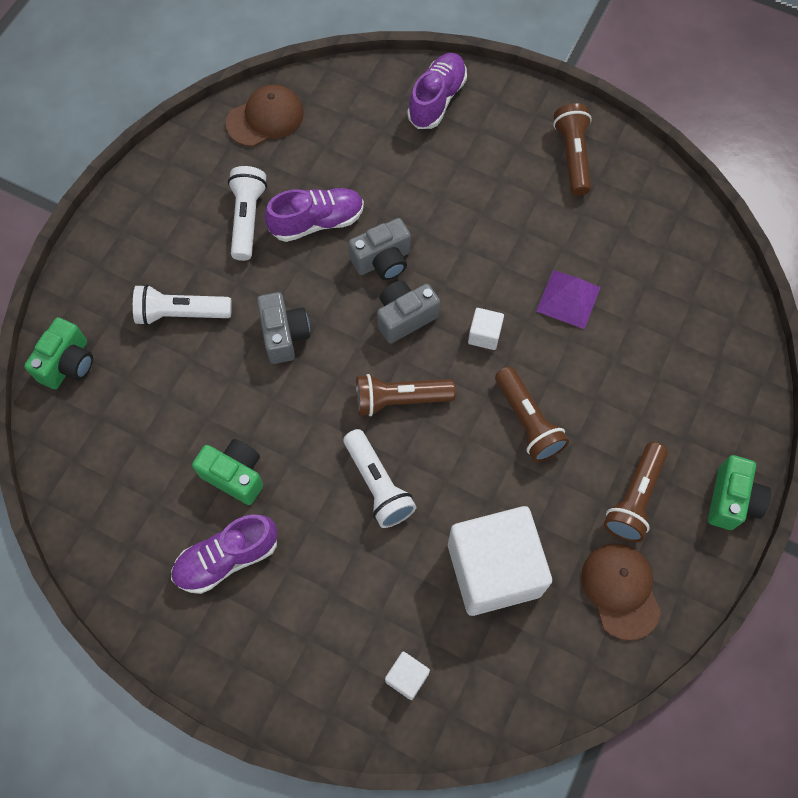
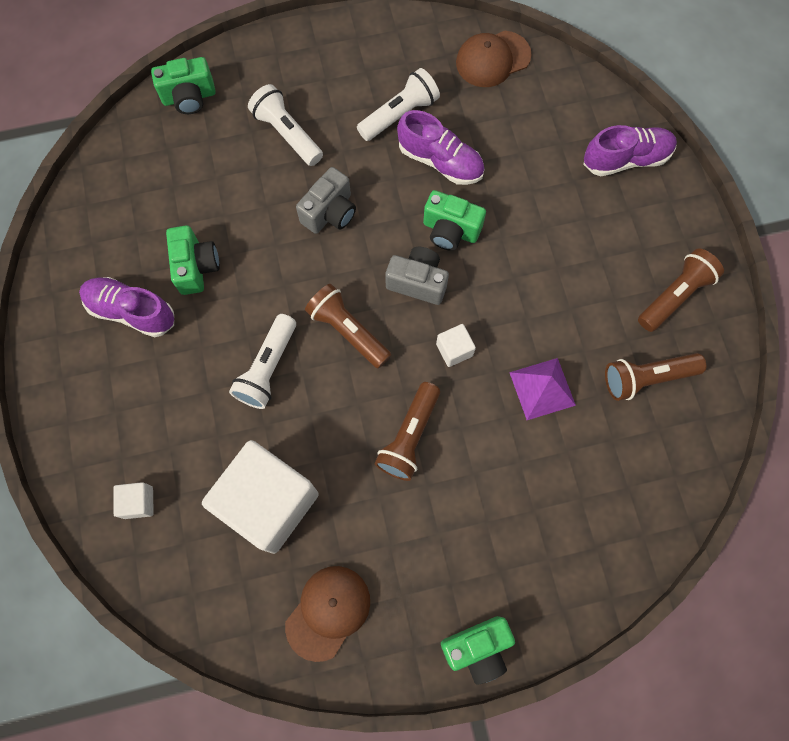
camera: 50 degrees right, 5 degrees up
brown cap [226,84,304,147] -> brown cap turned 135 degrees clockwise [456,31,531,87]
grey camera [349,218,411,280] -> green camera [423,190,486,250]
brown flashlight [604,442,668,542] -> brown flashlight moved to [605,353,706,401]

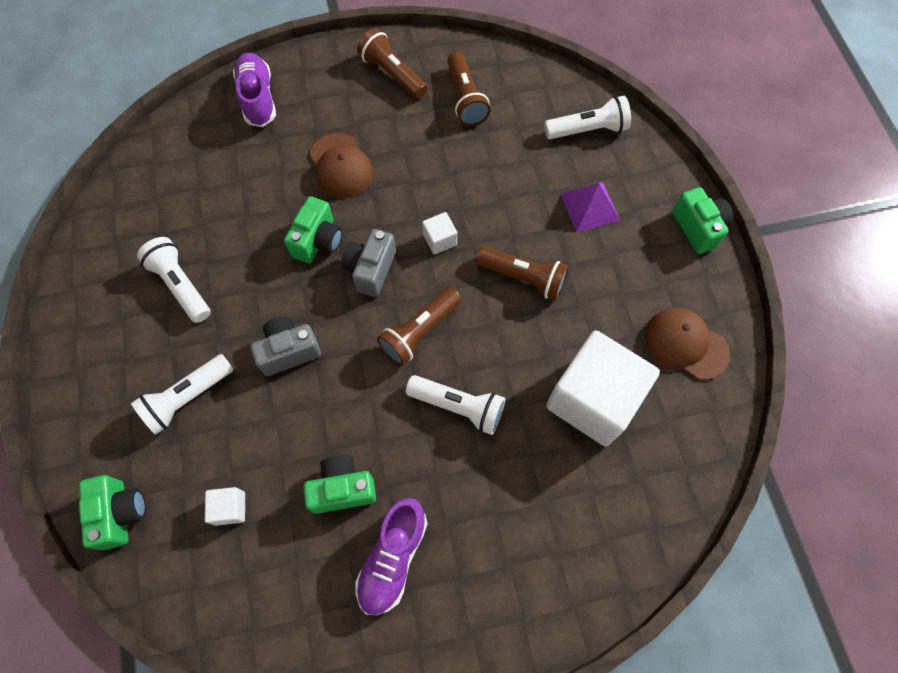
camera: 90 degrees left, 5 degrees down
white cube [113,482,154,519] -> white cube moved to [205,487,245,526]
grey camera [296,167,356,234] -> grey camera turned 60 degrees counterclockwise [251,316,321,376]
purple shoe [397,110,484,185] -> none
brown cap [456,31,531,87] -> brown cap moved to [310,133,373,198]
purple pyramid [509,358,576,420] -> purple pyramid moved to [560,183,620,232]
none -> white flashlight [544,96,631,139]

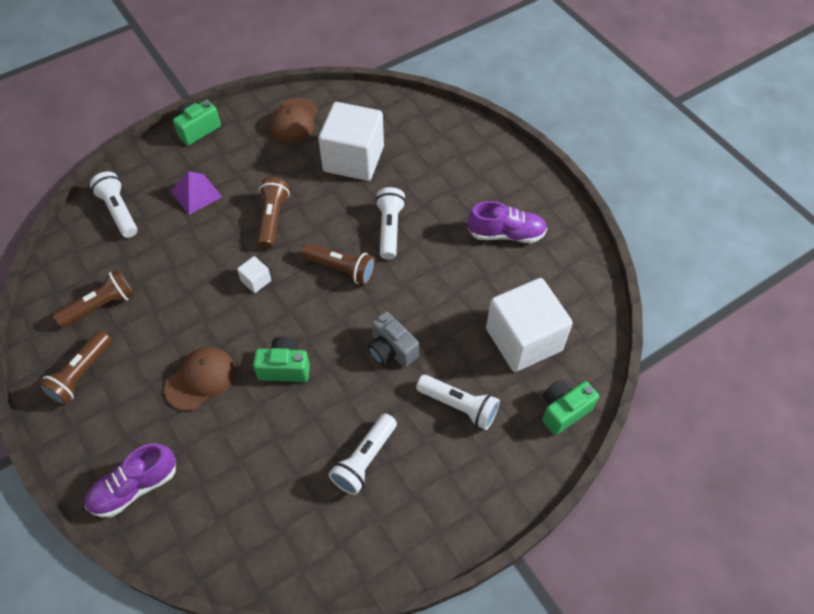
camera: 110 degrees left, 10 degrees down
white cube [205,487,245,526] -> white cube [486,278,573,372], size x2.47
green camera [303,455,376,514] -> none
grey camera [342,229,396,297] -> none

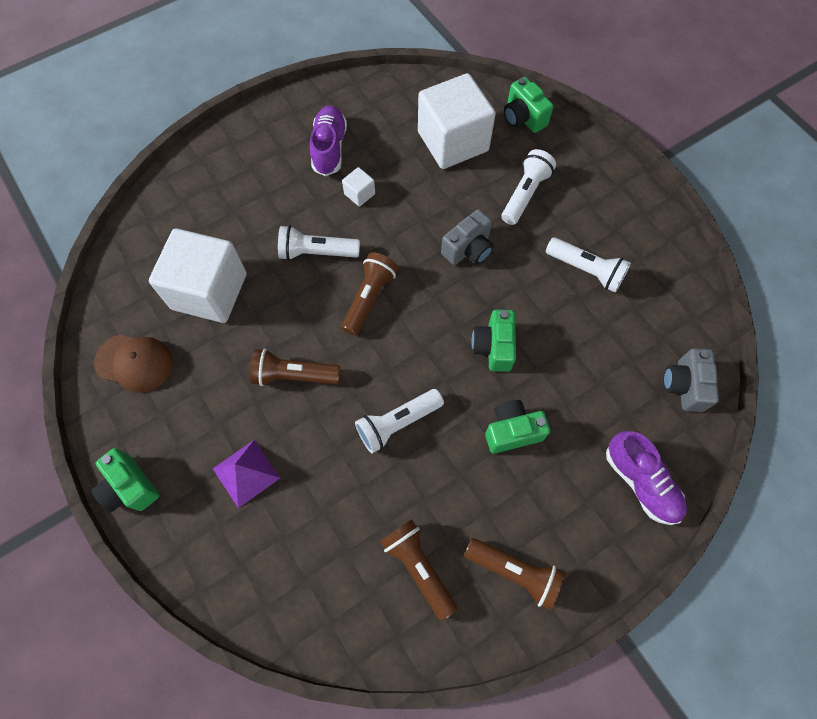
camera: 90 degrees left, 10 degrees up
white flashlight [90,171,138,238] -> white flashlight moved to [355,389,444,453]
brown cap [165,347,236,411] -> green camera [485,400,550,453]
white cube [237,256,271,293] -> white cube moved to [342,167,375,207]
none -> grey camera [663,348,719,412]

